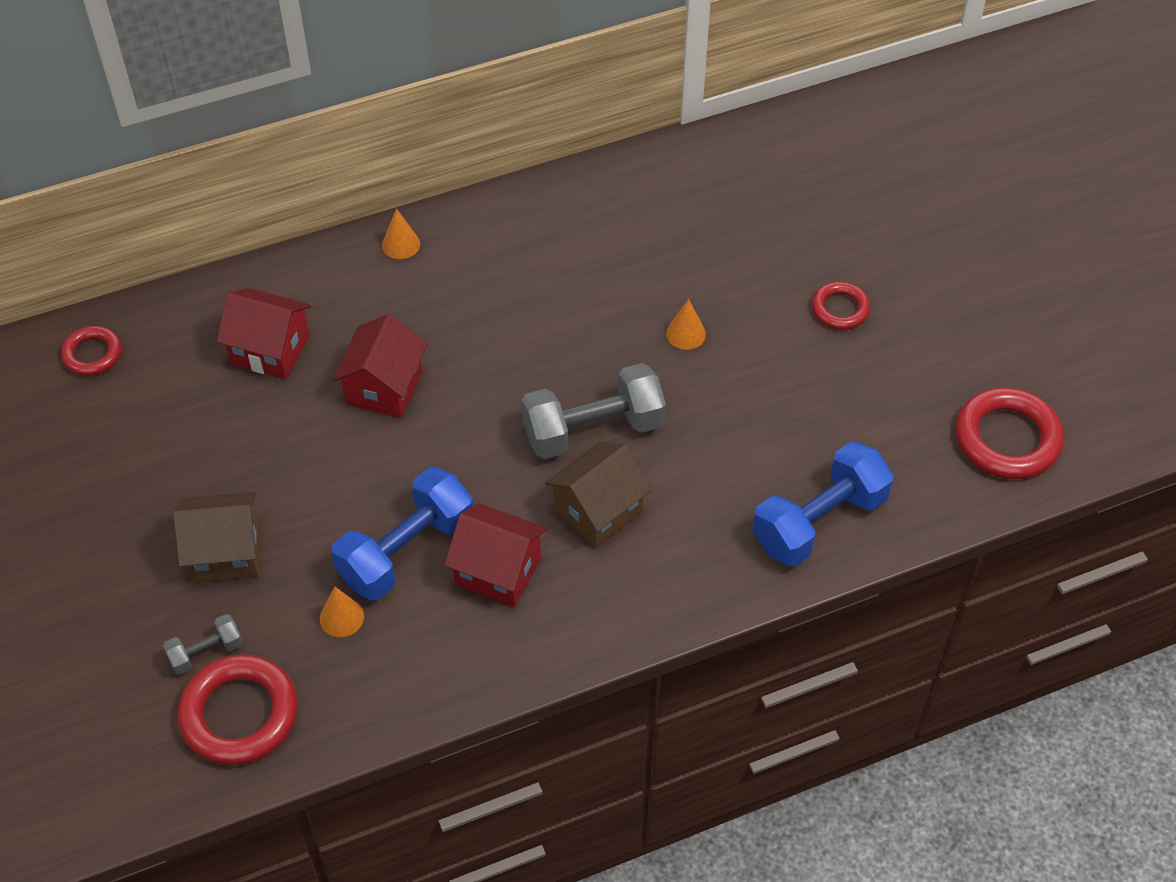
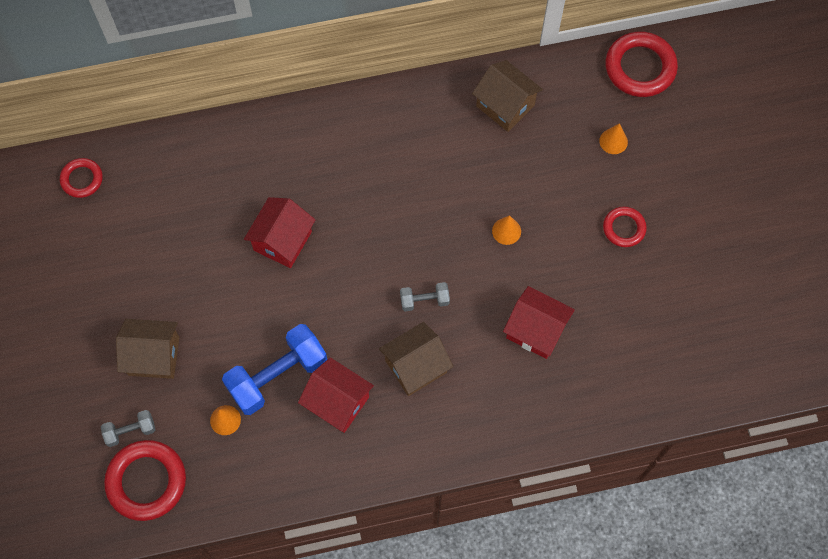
camera: 10 degrees right, 15 degrees up
red house [217,288,311,379] -> red house moved to [503,286,575,359]
orange cone [382,208,420,259] -> orange cone moved to [599,123,628,154]
grey dumbbell [521,363,666,459] -> grey dumbbell [400,282,450,311], size x0.49
blue dumbbell [752,441,894,567] -> none
red ring [955,387,1064,479] -> red ring moved to [605,31,678,97]
none -> brown house [472,60,543,132]

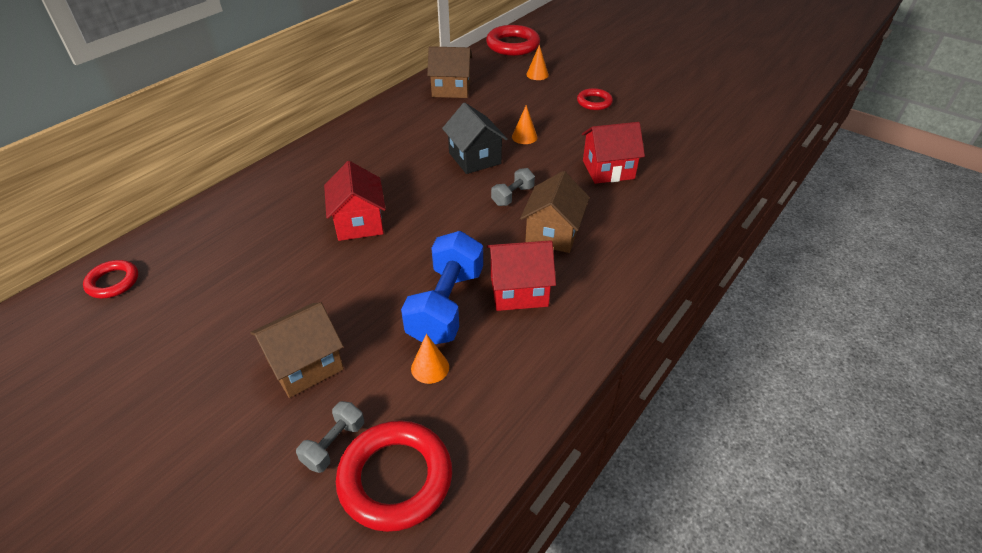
camera: 40 degrees left, 25 degrees down
none -> black house [442,103,508,174]

